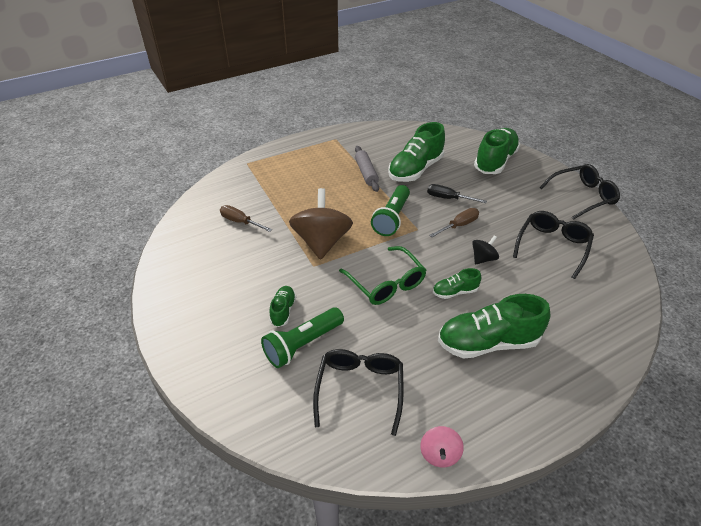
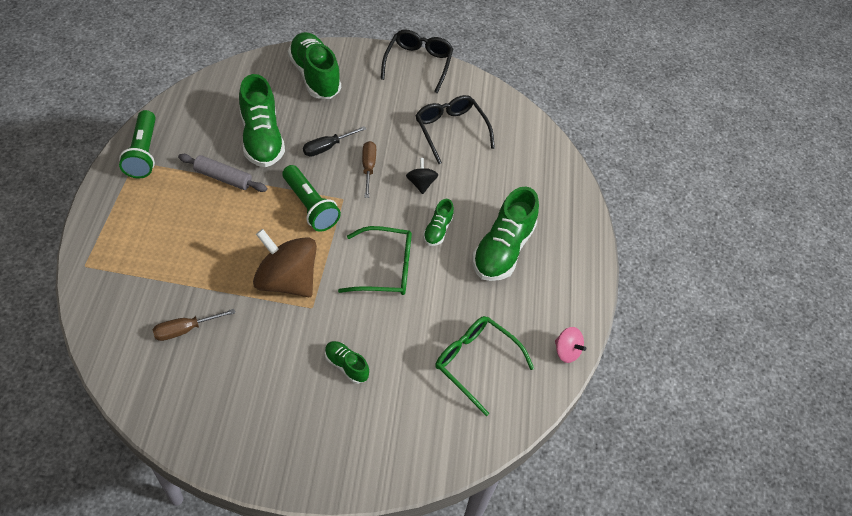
camera: 60 degrees left, 10 degrees up
green flashlight [261,307,344,368] -> green flashlight moved to [119,110,156,179]
black glasses [313,349,404,436] -> green glasses [435,316,534,416]

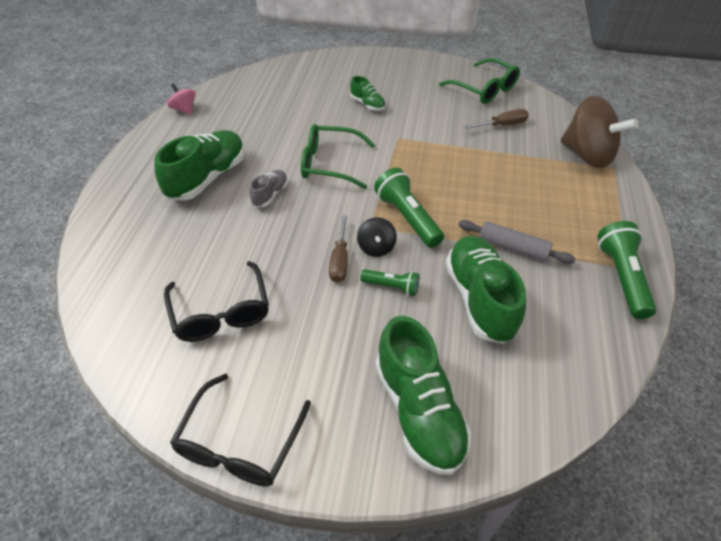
camera: 170 degrees left, 5 degrees down
brown spinning top [253,229,317,297] -> brown spinning top moved to [560,96,638,168]
black screwdriver [303,126,366,157] -> green flashlight [360,269,419,296]
black spinning top [406,158,438,194] -> black spinning top moved to [357,217,397,257]
green shoe [423,199,454,246] -> grey shoe [249,170,288,207]
green glasses [435,316,534,416] -> green glasses moved to [439,58,520,104]

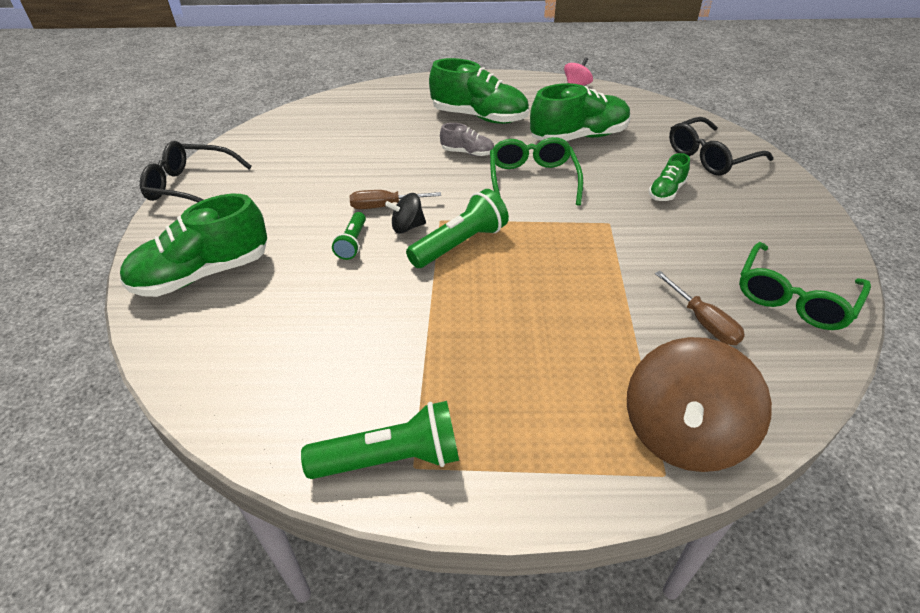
camera: 80 degrees right, 5 degrees down
black glasses [164,261,269,342] -> black glasses moved to [669,117,773,175]
green shoe [445,236,526,344] -> green shoe moved to [530,83,631,141]
grey rolling pin [458,220,576,264] -> none

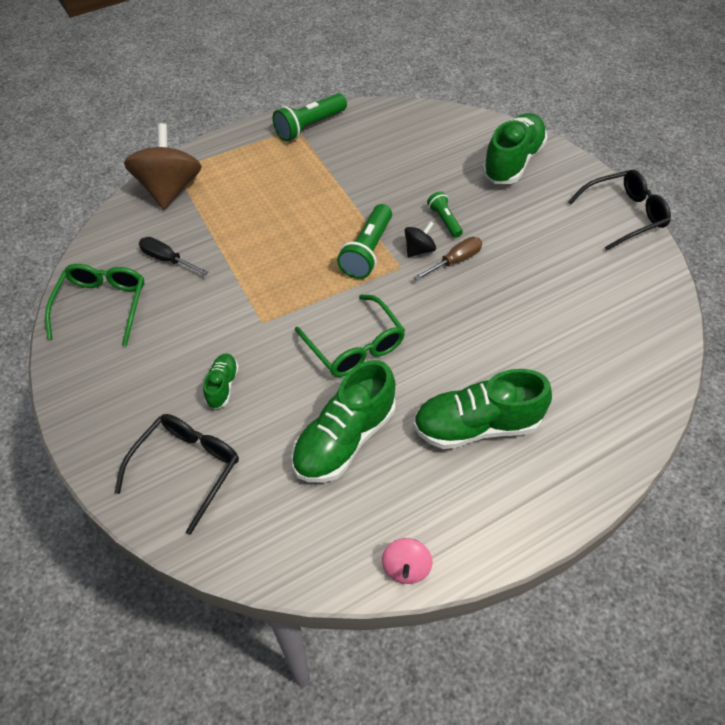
camera: 150 degrees right, 10 degrees up
grey shoe [440,123,494,156] -> none
brown screwdriver [655,271,745,345] -> black screwdriver [139,237,209,275]

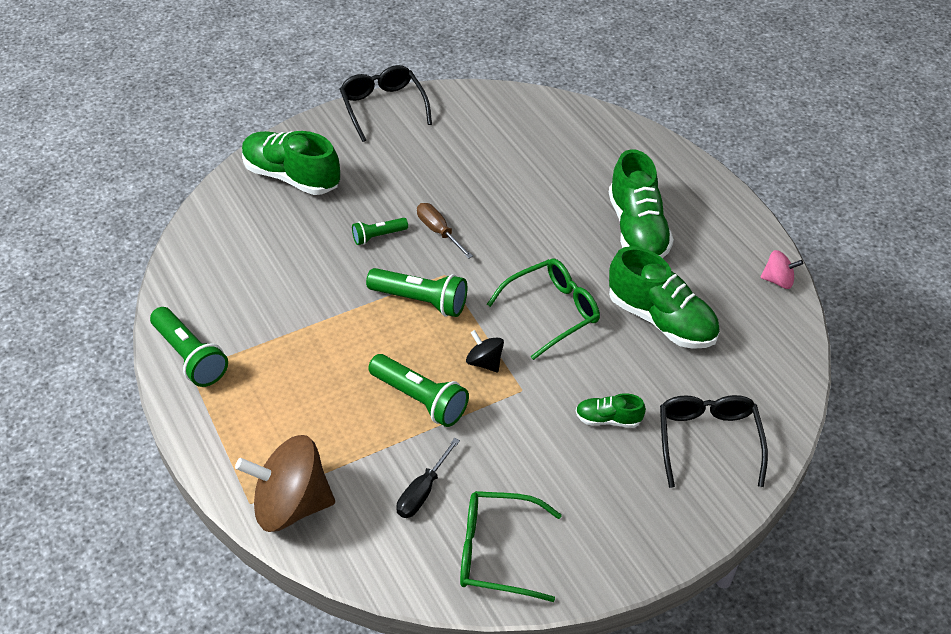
camera: 90 degrees left, 5 degrees down
black glasses [115,414,239,535] -> black glasses turned 60 degrees clockwise [660,395,768,488]
black spinning top [404,221,436,257] -> black spinning top moved to [466,330,504,372]
none -> green flashlight [368,354,469,427]

